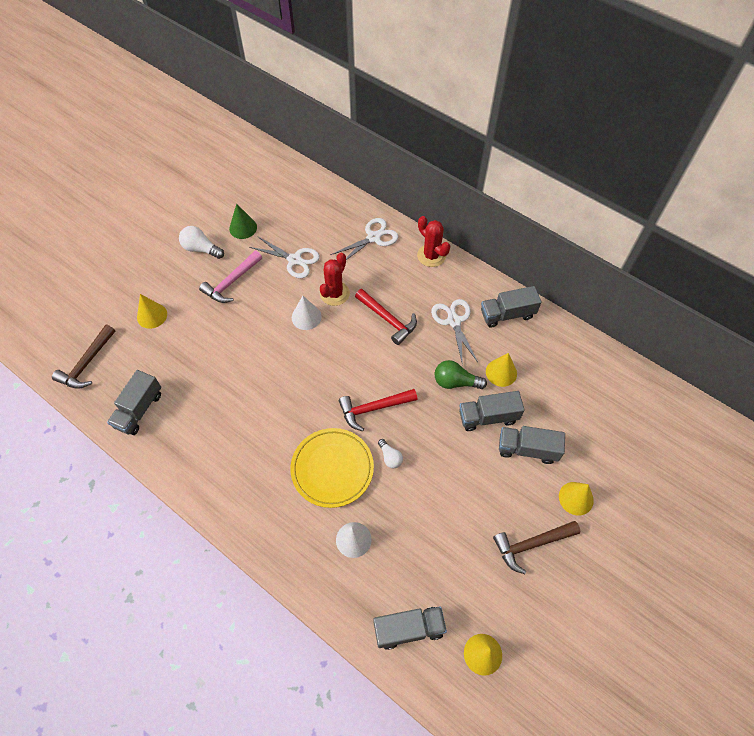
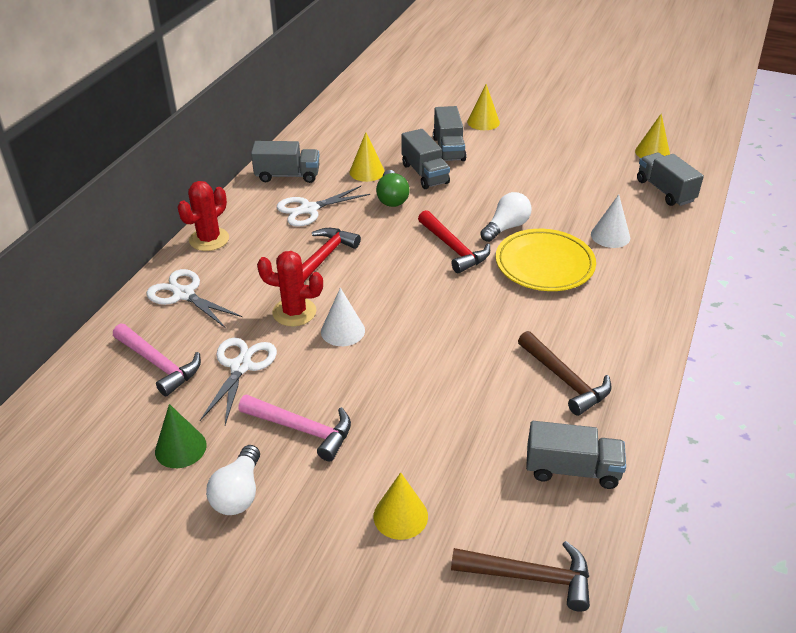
camera: 105 degrees left, 20 degrees down
white light bulb [378,439,403,468] -> white light bulb [480,192,532,242], size x1.58
grey truck [481,286,542,328] -> grey truck turned 60 degrees counterclockwise [251,141,320,183]
brown hammer [493,521,581,574] -> brown hammer moved to [518,331,612,416]
none -> pink hammer [113,324,201,397]

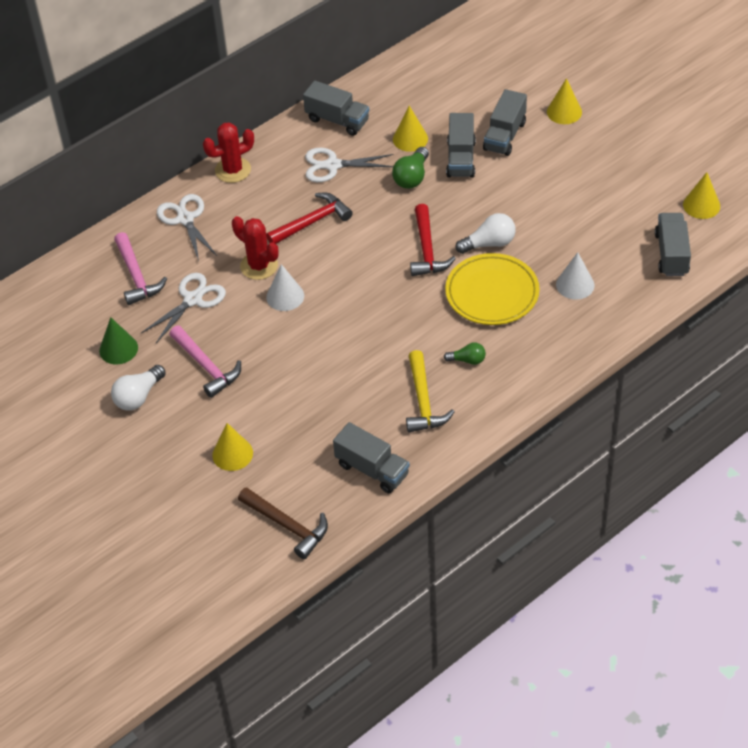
camera: 30 degrees right, 10 degrees up
brown hammer [518,331,612,416] -> yellow hammer [406,350,455,432]
none -> green light bulb [444,342,486,365]

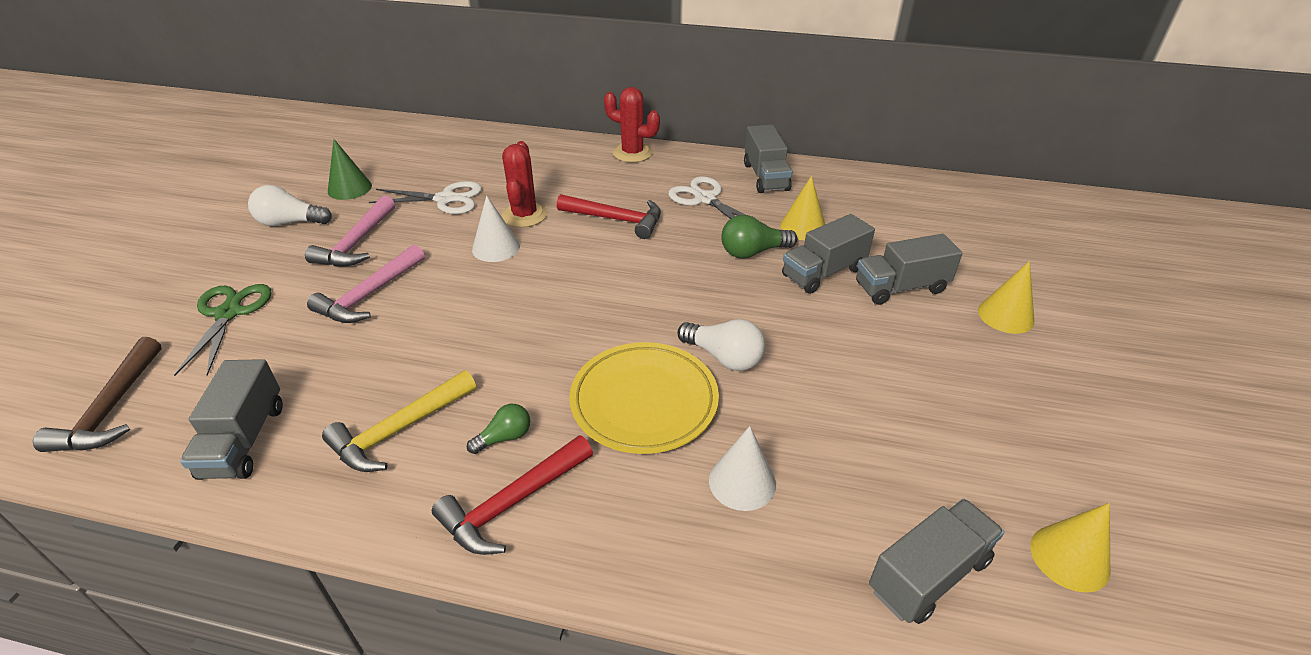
camera: 50 degrees right, 10 degrees down
pink hammer [114,232,167,305] -> pink hammer moved to [307,244,425,323]
white scissors [157,194,217,261] -> none
yellow cone [212,423,253,471] -> green scissors [174,284,271,376]
red hammer [410,204,456,276] -> red hammer moved to [432,435,593,555]
green light bulb [444,342,486,365] -> green light bulb turned 90 degrees counterclockwise [467,404,530,454]

